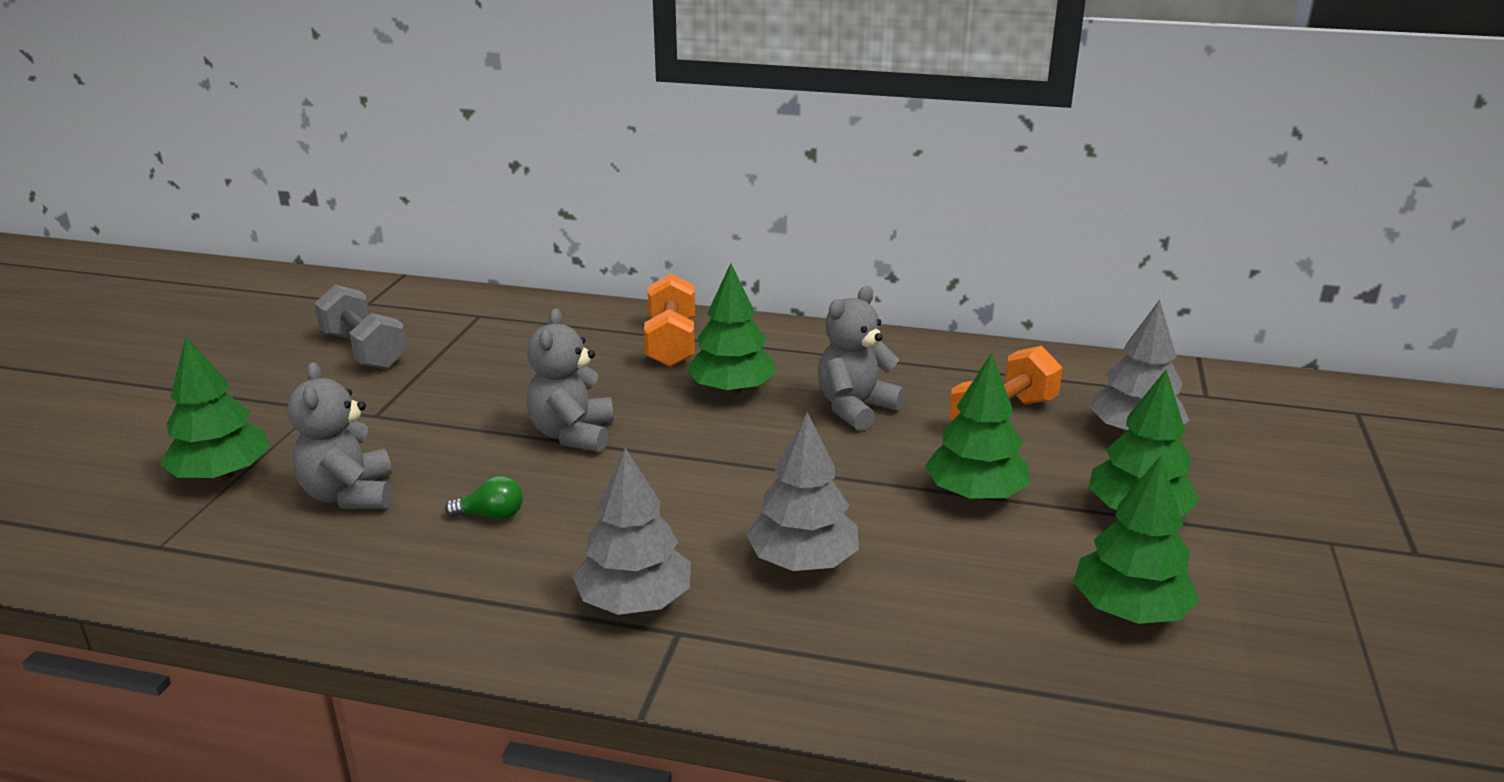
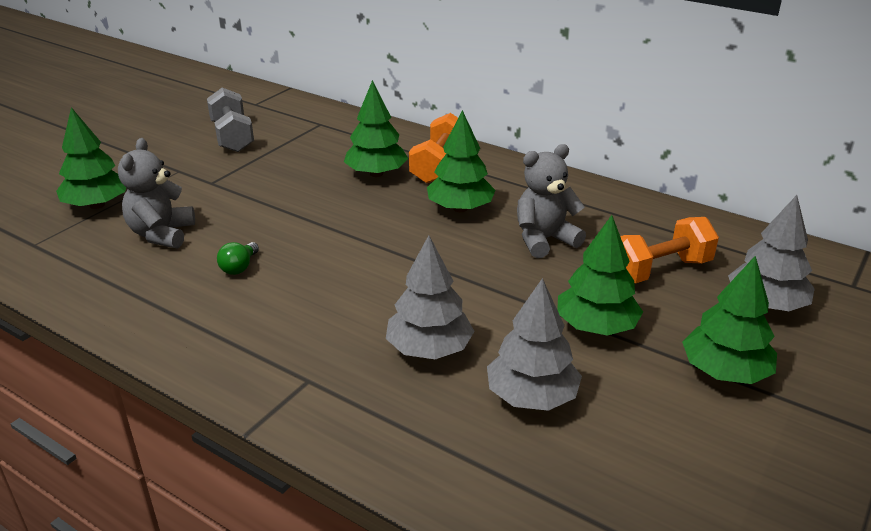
camera: 20 degrees right, 5 degrees up
green light bulb [445,475,523,520] -> green light bulb turned 90 degrees clockwise [217,242,259,275]
grey teddy bear [527,308,613,452] -> none
grey tree [573,447,691,615] -> grey tree moved to [487,278,582,411]
green tree [1073,456,1199,624] -> green tree moved to [344,80,408,177]

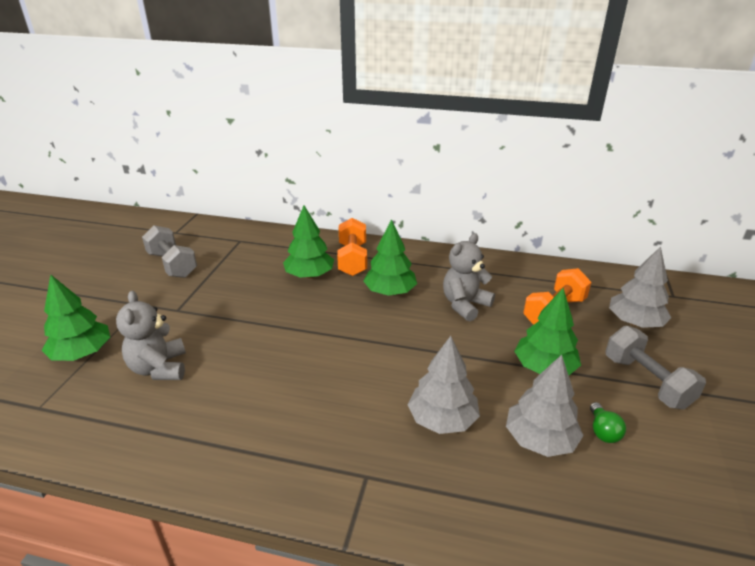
camera: 20 degrees left, 0 degrees up
green light bulb [217,242,259,275] -> green light bulb moved to [590,402,626,443]
green tree [682,256,777,384] -> grey dumbbell [606,326,706,410]

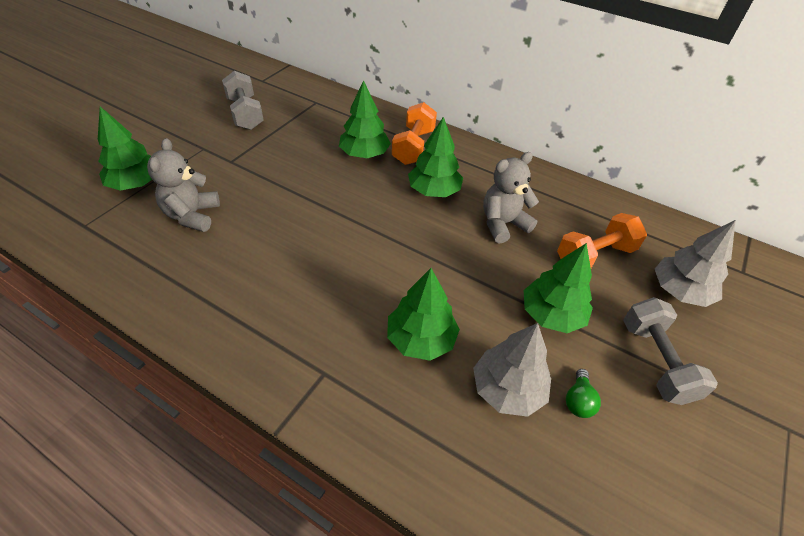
camera: 15 degrees right, 15 degrees up
grey tree [407,336,480,434] -> green tree [387,268,460,361]

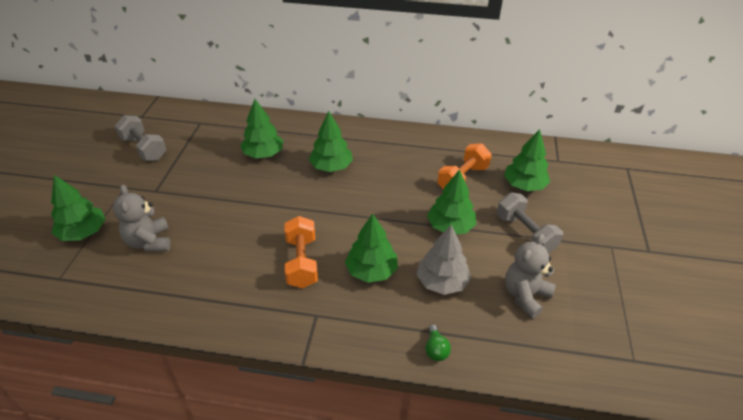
camera: 20 degrees left, 5 degrees down
orange dumbbell [392,102,437,165] -> orange dumbbell moved to [284,216,318,288]
grey teddy bear [483,152,539,243] -> grey teddy bear moved to [505,234,556,318]
green light bulb [566,369,601,418] -> green light bulb moved to [426,324,451,361]
grey tree [655,220,736,307] -> green tree [504,129,550,191]

